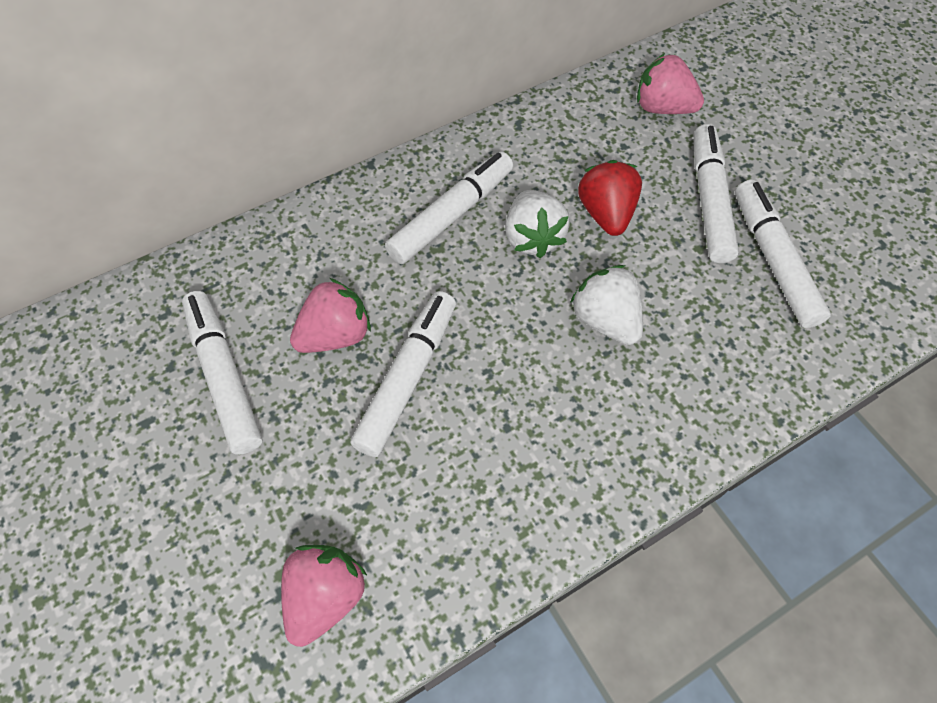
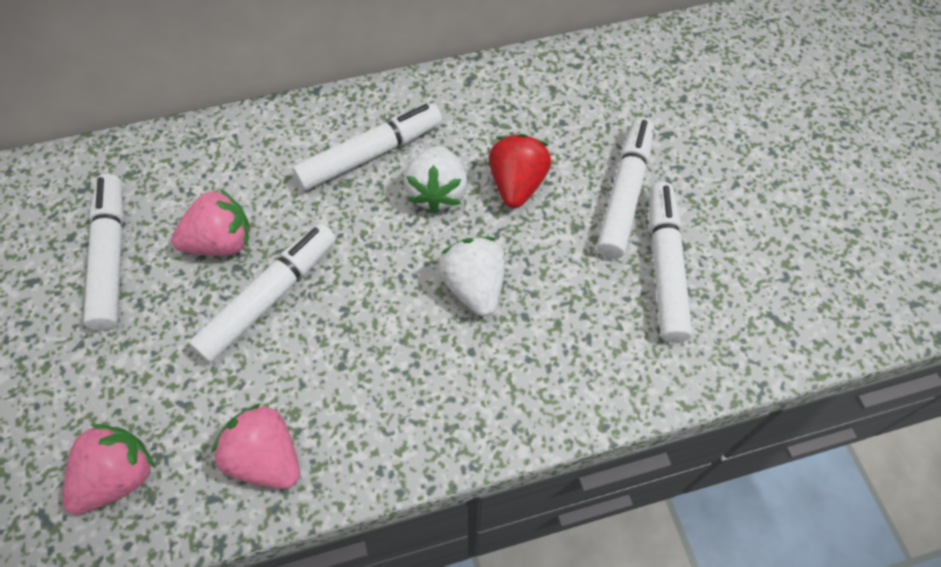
camera: 15 degrees right, 0 degrees up
pink strawberry [637,53,704,114] -> pink strawberry moved to [212,404,300,489]

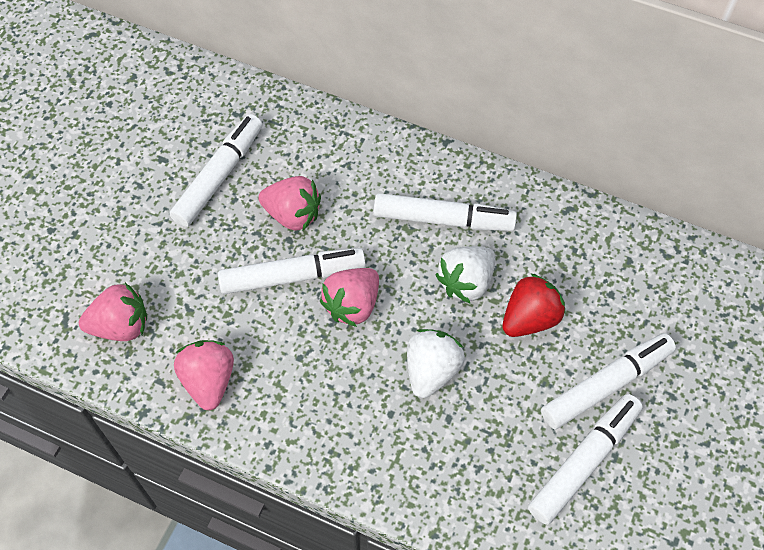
camera: 40 degrees right, 0 degrees up
none -> pink strawberry [319,268,379,327]

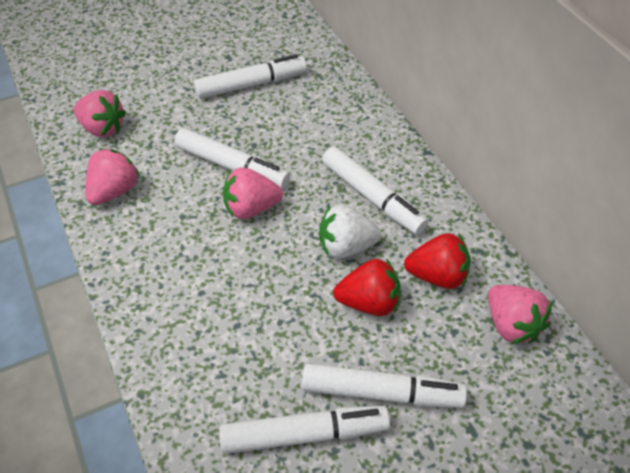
camera: 40 degrees right, 10 degrees down
pink strawberry [258,176,321,231] -> pink strawberry moved to [488,285,552,344]
white strawberry [407,329,465,398] -> none
none -> red strawberry [404,233,471,289]

